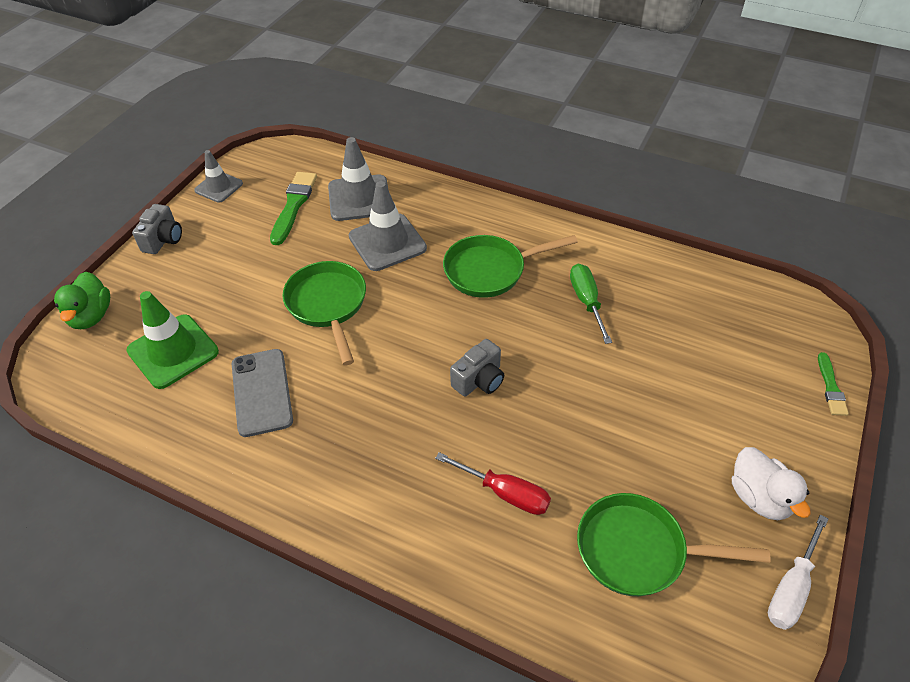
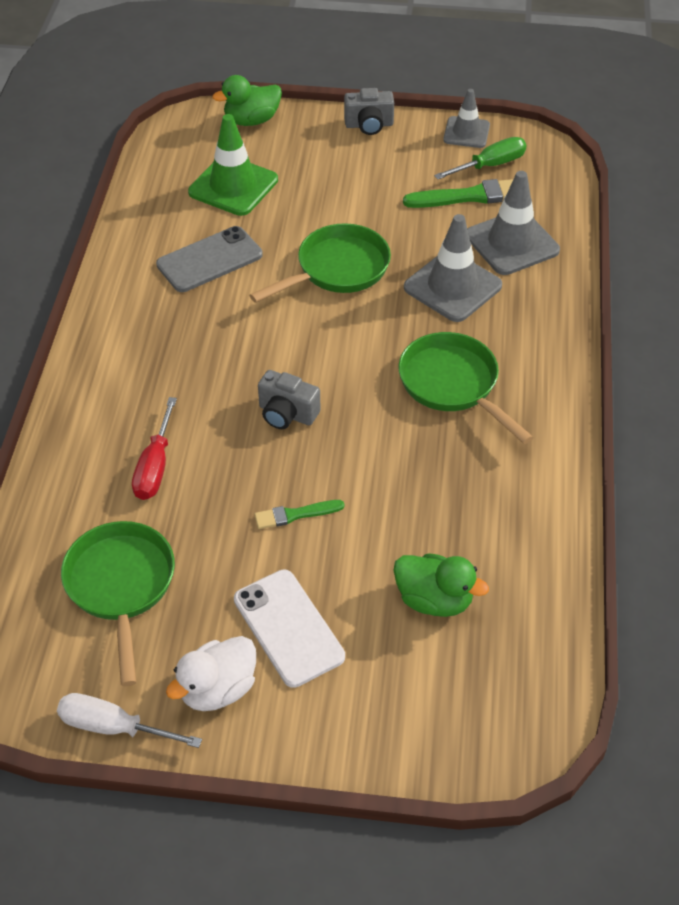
camera: 70 degrees right, 0 degrees up
green screwdriver [570,264,612,344] -> green screwdriver moved to [434,137,527,179]
green brush [818,352,849,416] -> green brush moved to [254,500,344,529]
none -> white phone [234,570,345,688]
none -> green duck [393,553,489,617]

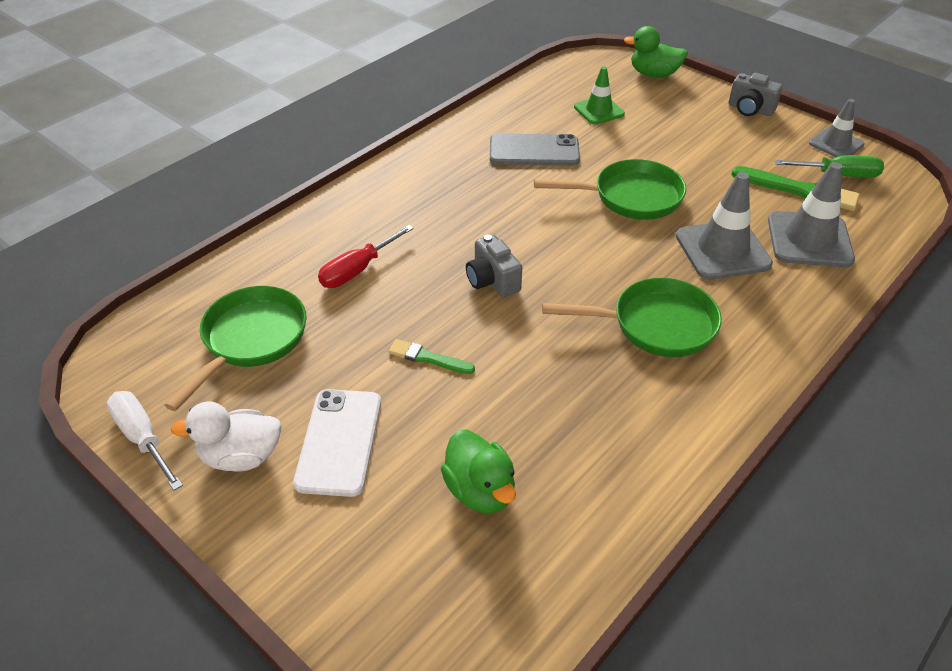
camera: 35 degrees right, 5 degrees down
green traffic cone [188,114,278,216] -> green traffic cone [574,66,625,124], size x0.63
green pan [398,332,533,444] -> green pan turned 90 degrees clockwise [542,278,722,357]

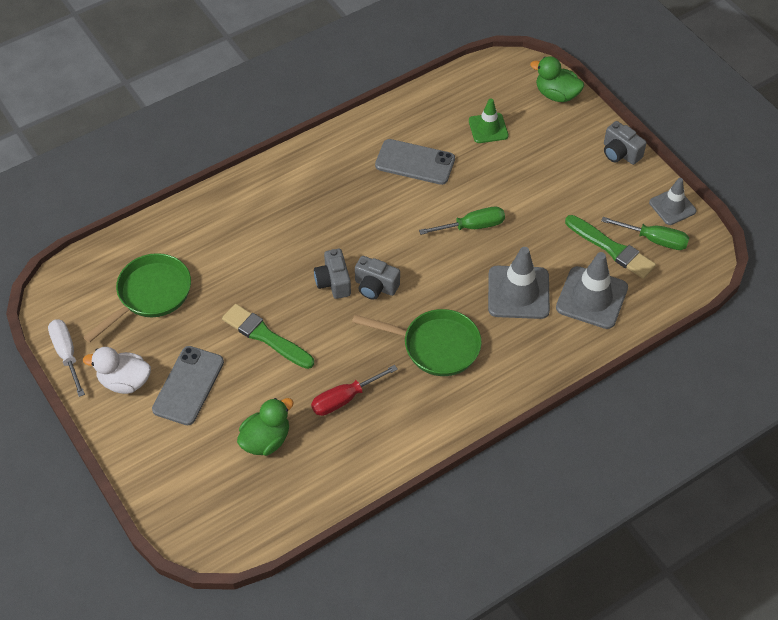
camera: 15 degrees right, 10 degrees up
white phone [293,389,381,497] -> grey phone [152,346,224,425]
red screwdriver [318,225,414,288] -> red screwdriver moved to [311,365,398,416]
green brush [388,339,475,374] -> green brush [222,304,314,369], size x1.70
green duck [441,429,516,513] -> green duck turned 120 degrees counterclockwise [237,398,294,456]
green pan [534,159,686,220] -> green screwdriver [419,207,505,235]
none -> grey camera [355,256,400,299]

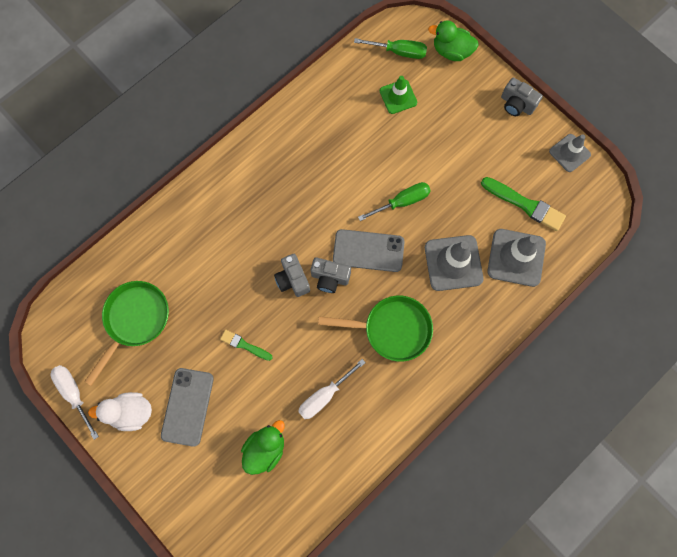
camera: 10 degrees left, 20 degrees up
green brush [222,304,314,369] -> green brush [220,330,273,361], size x0.59
red screwdriver [311,365,398,416] -> white screwdriver [298,359,366,419]
grey phone [375,139,455,185] -> grey phone moved to [333,229,405,272]
green screwdriver [601,217,689,250] -> green screwdriver moved to [354,38,427,59]

